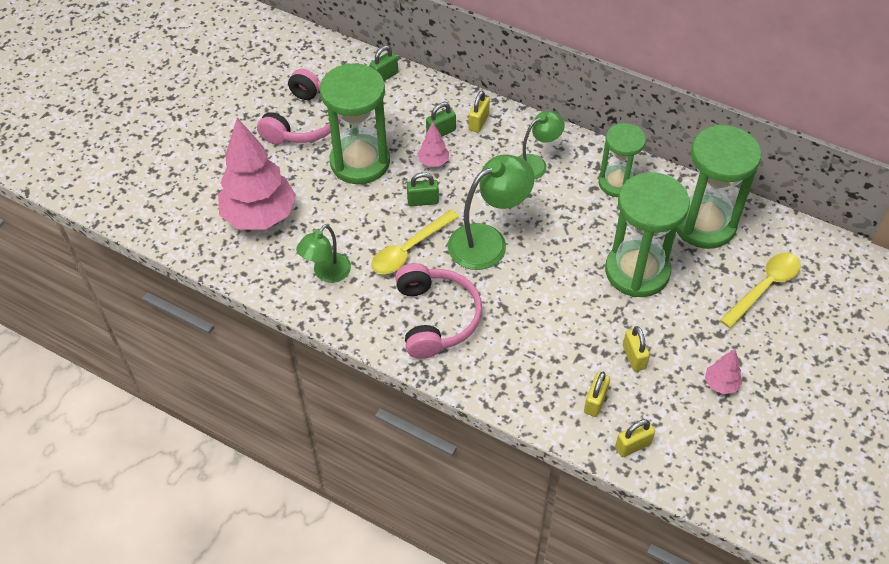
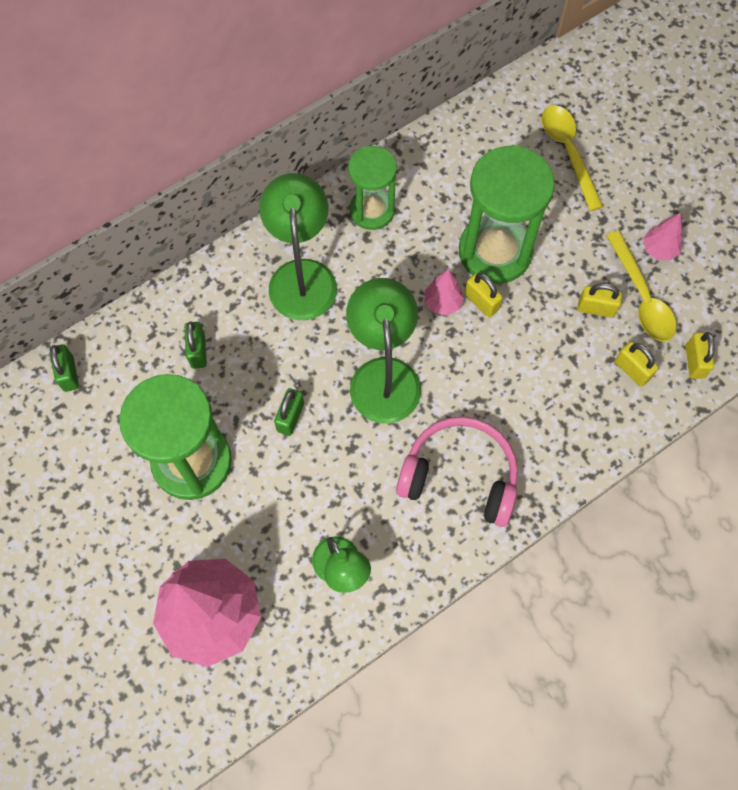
camera: 65 degrees left, 15 degrees up
pink headphones [257,69,341,145] -> none
yellow spoon [371,210,459,274] -> yellow spoon moved to [606,231,677,341]
pink tree [418,122,449,167] -> pink tree moved to [425,269,464,315]
yellow padlock [468,91,490,133] -> yellow padlock moved to [465,273,503,317]
green lamp [518,111,565,179] -> green lamp [259,173,337,320], size x1.59
green hourglass [676,125,761,249] -> none

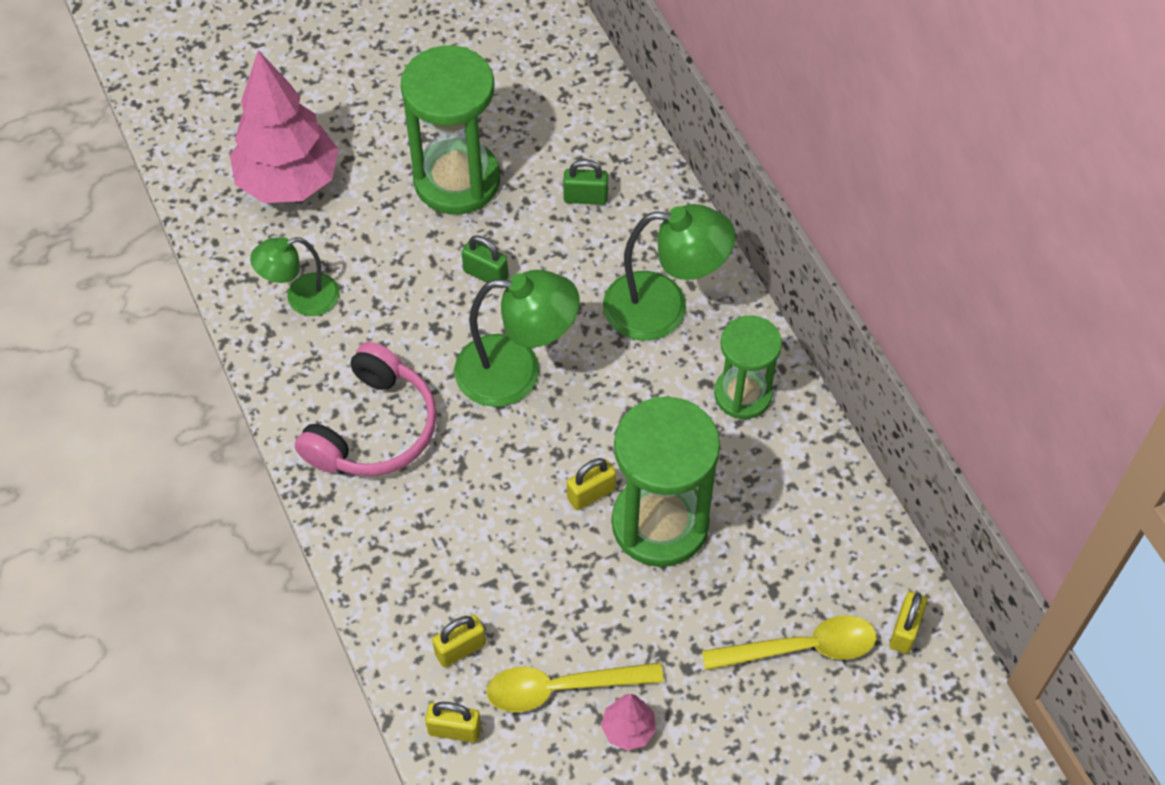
camera: 100 degrees right, 10 degrees down
green padlock [50,344,79,392] -> none
pink tree [425,269,464,315] -> none
yellow padlock [578,283,622,318] -> yellow padlock moved to [890,592,927,654]

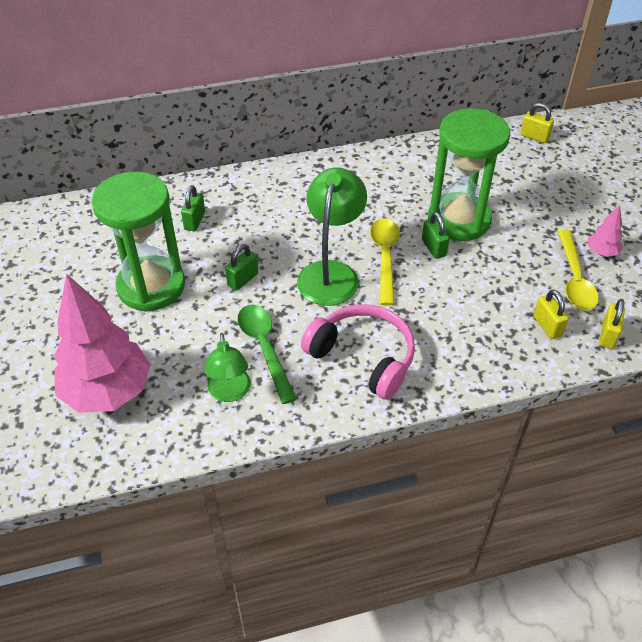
camera: 80 degrees left, 10 degrees down
yellow padlock [567,458,616,510] -> green padlock [422,212,449,259]
green lamp [603,204,736,341] -> none
yellow spoon [702,615,877,670] -> yellow spoon moved to [370,218,400,305]
green hourglass [714,316,782,419] -> none
none -> green spoon [238,304,297,404]

